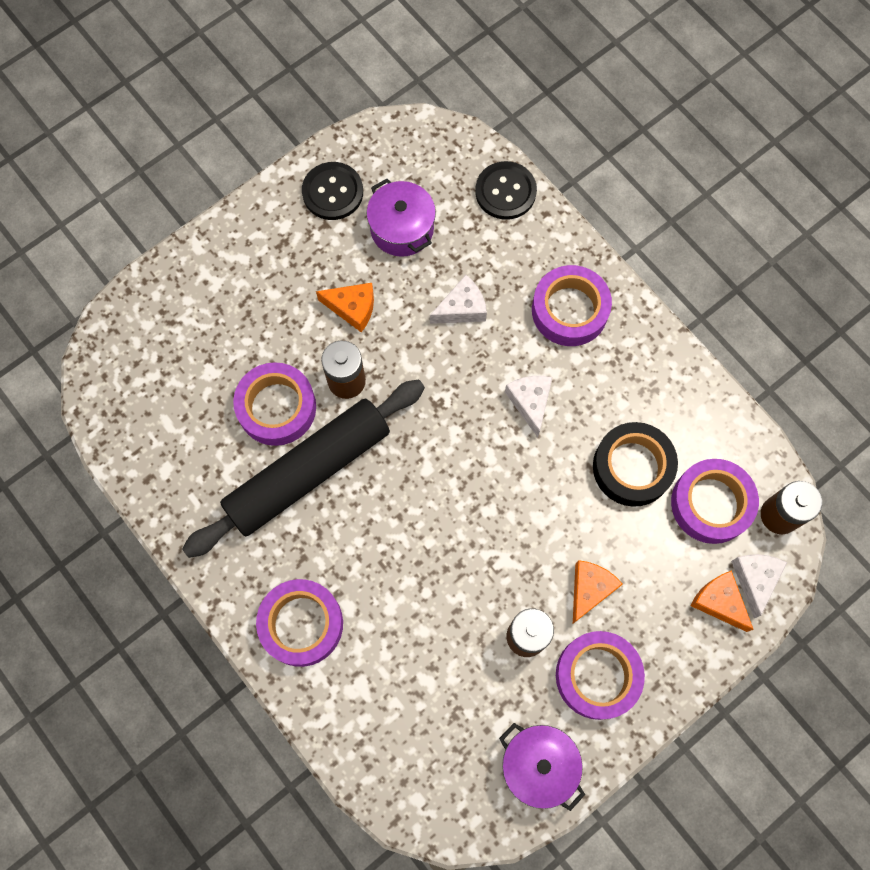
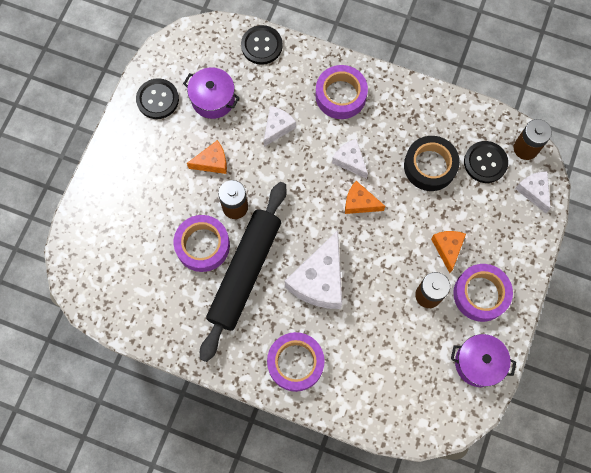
camera: 30 degrees left, 0 degrees up
purple tape [671,459,759,544] -> black button [464,141,508,183]
orange cheese [690,570,754,632] -> orange cheese moved to [345,181,385,214]
none -> white cheese [284,230,342,309]

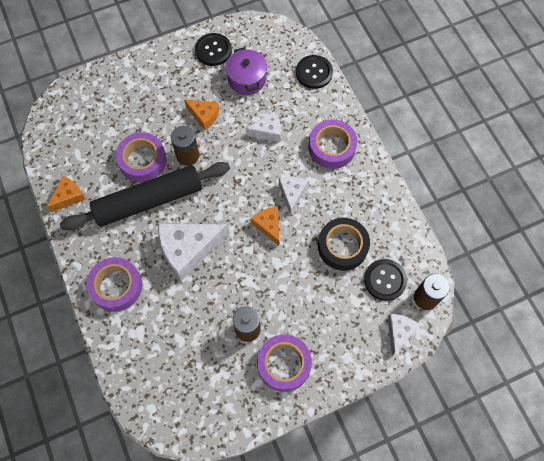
camera: 45 degrees right, 5 degrees down
orange cheese [431,231,466,273] -> orange cheese moved to [47,176,86,212]
purple pot [451,334,516,387] -> none

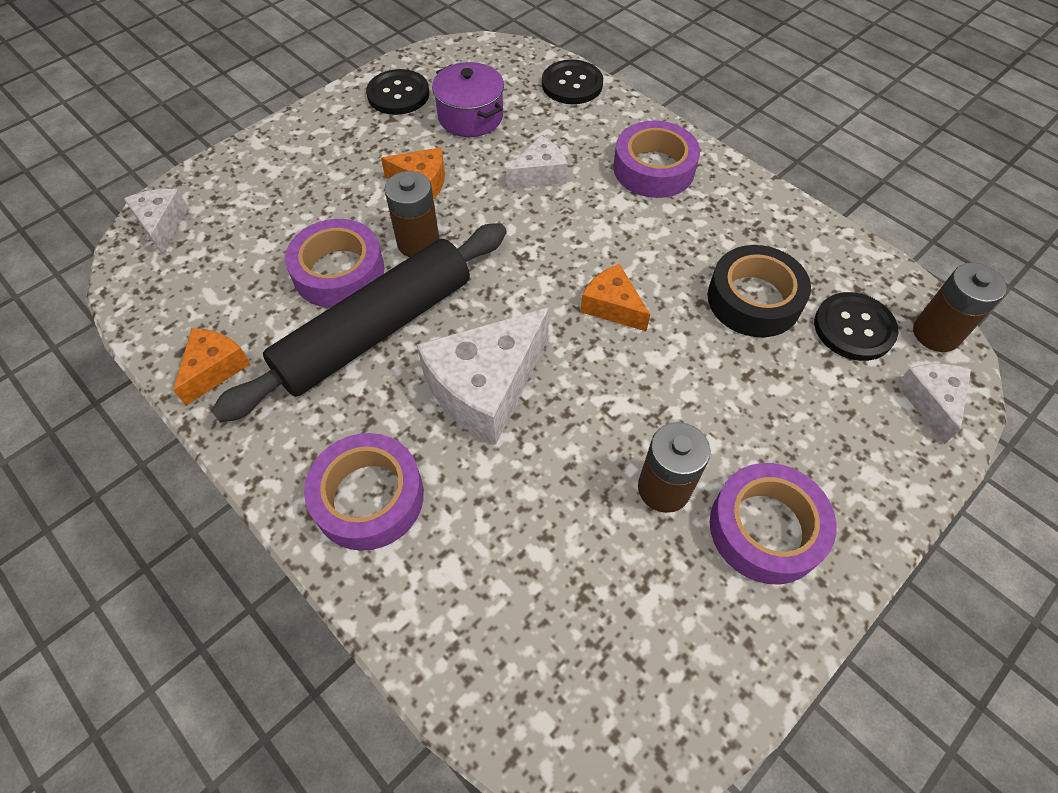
camera: 20 degrees left, 10 degrees down
white cheese [279,177,308,215] -> white cheese moved to [124,189,188,254]

